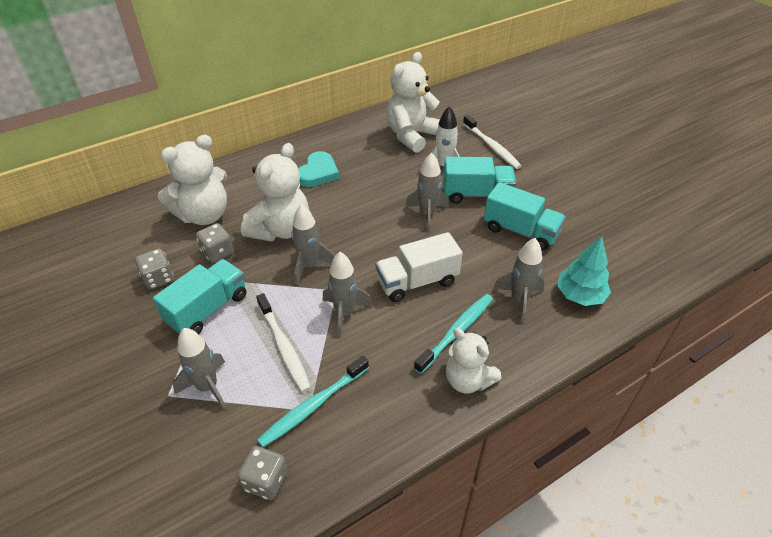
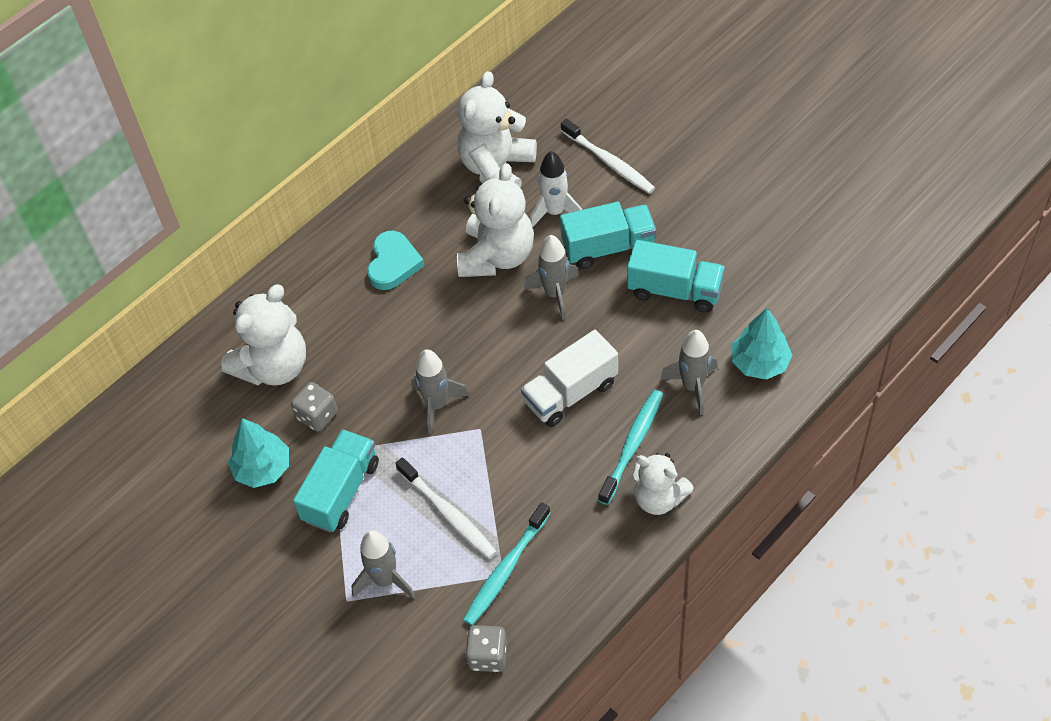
camera: 10 degrees left, 10 degrees up
grey dice [135,249,174,290] -> turquoise tree [228,418,289,488]
white teddy bear [241,143,309,242] -> white teddy bear moved to [457,163,534,277]
grey rocket [323,252,373,337] -> none

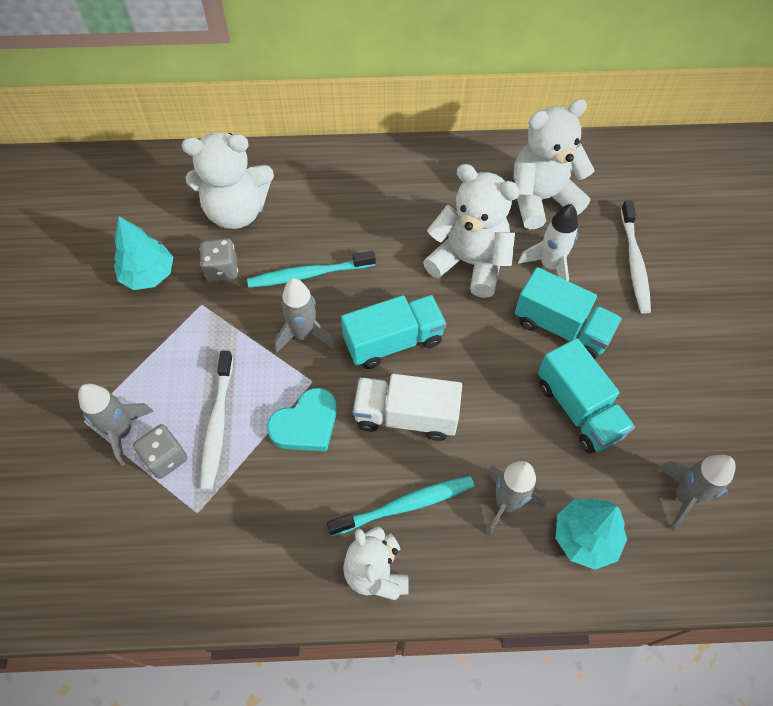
camera: 40 degrees right, 5 degrees up
turquoise truck [293,429,379,532] -> turquoise truck moved to [341,295,446,369]
turquoise heart [367,231,425,290] -> turquoise heart moved to [267,388,337,451]
white teddy bear [457,163,534,277] -> white teddy bear turned 120 degrees counterclockwise [423,164,520,298]
turquoise toothbrush [463,502,550,626] -> turquoise toothbrush moved to [247,251,376,288]
grey dice [465,625,507,672] -> grey dice moved to [133,424,187,479]
grey rocket [524,235,579,320] -> grey rocket moved to [659,455,736,530]

